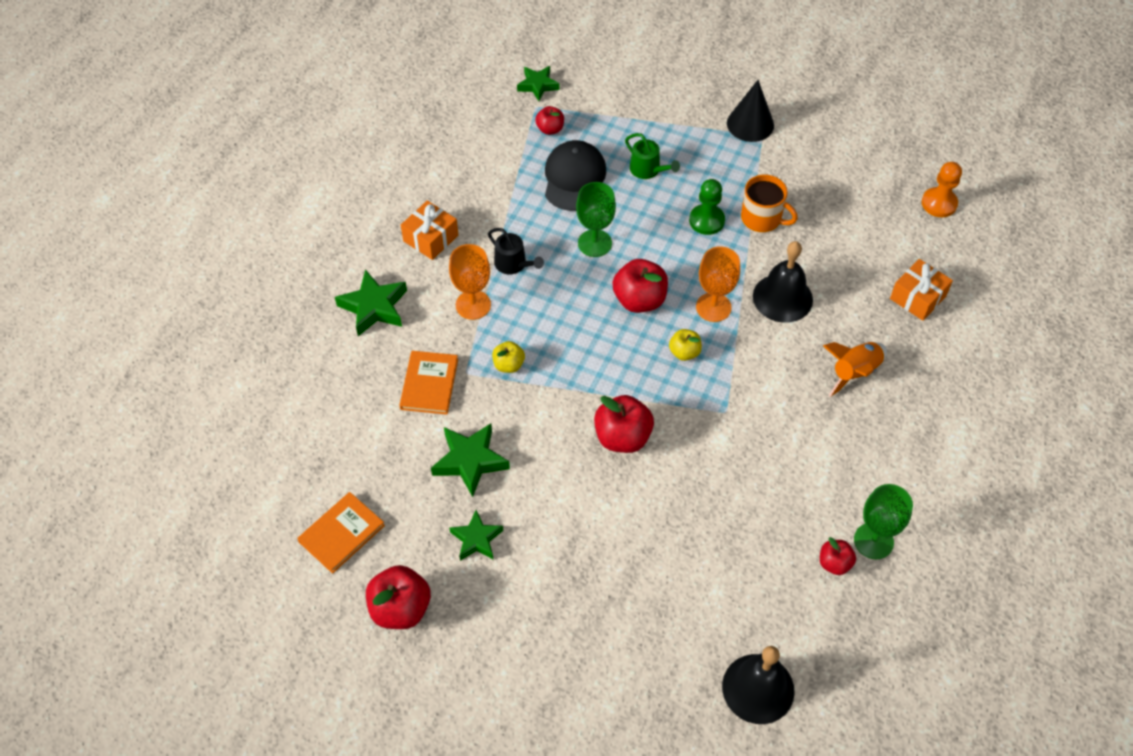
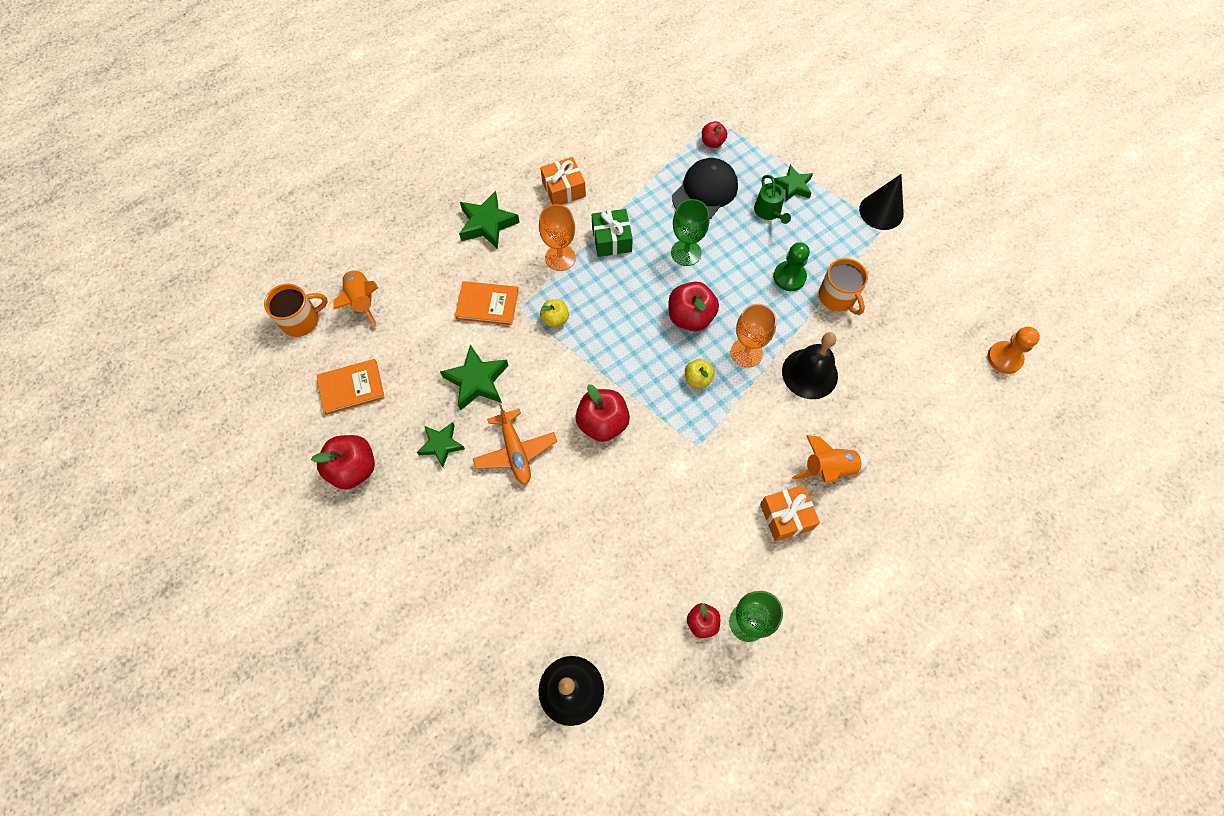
camera: 30 degrees right, 10 degrees up
orange book [399,351,458,415] -> orange book turned 60 degrees clockwise [455,281,519,325]
black watering can [488,228,544,275] -> green gift [592,209,633,257]
green star [517,66,560,101] -> green star moved to [774,165,813,201]
orange gift [890,259,953,321] -> orange gift moved to [760,485,820,542]
none -> orange mug [264,284,328,337]
none -> orange rocket [334,268,378,327]
none -> orange plane [473,404,557,485]

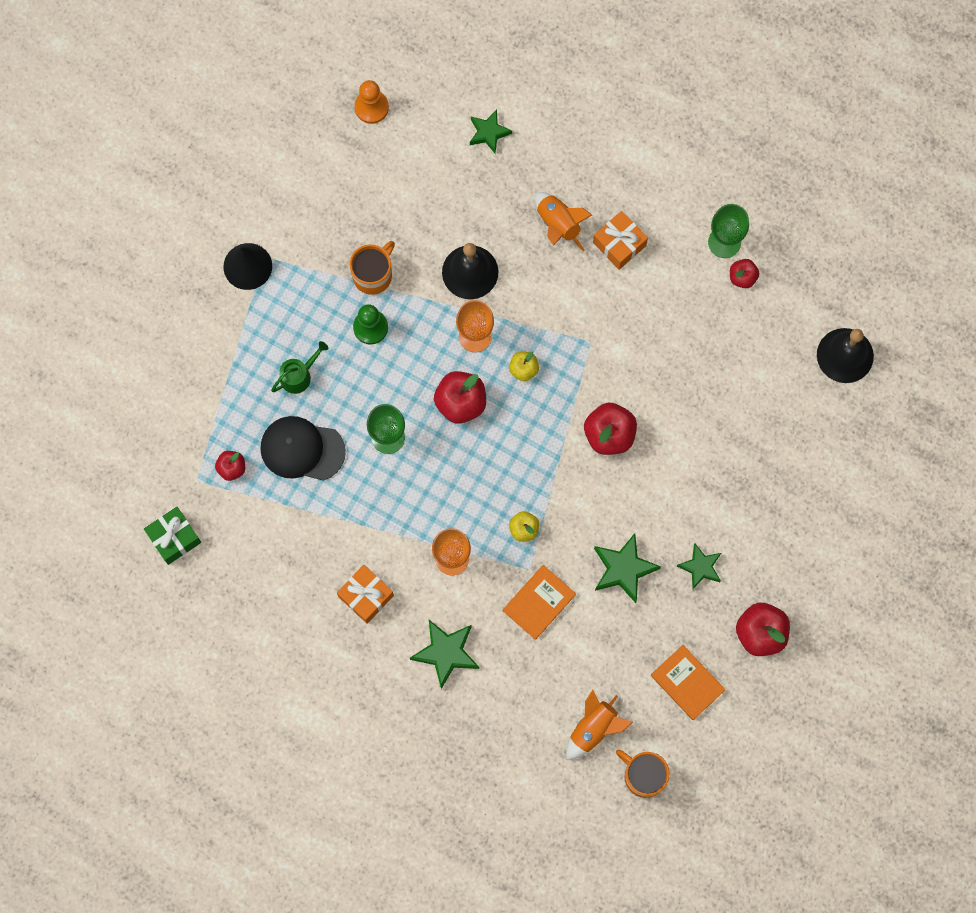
camera: 115 degrees left, 10 degrees up
orange book [455,281,519,325] -> orange book turned 60 degrees clockwise [503,565,576,640]
orange plane [473,404,557,485] -> none
green gift [592,209,633,257] -> green gift moved to [144,507,201,565]
green star [774,165,813,201] -> green star moved to [470,110,512,153]

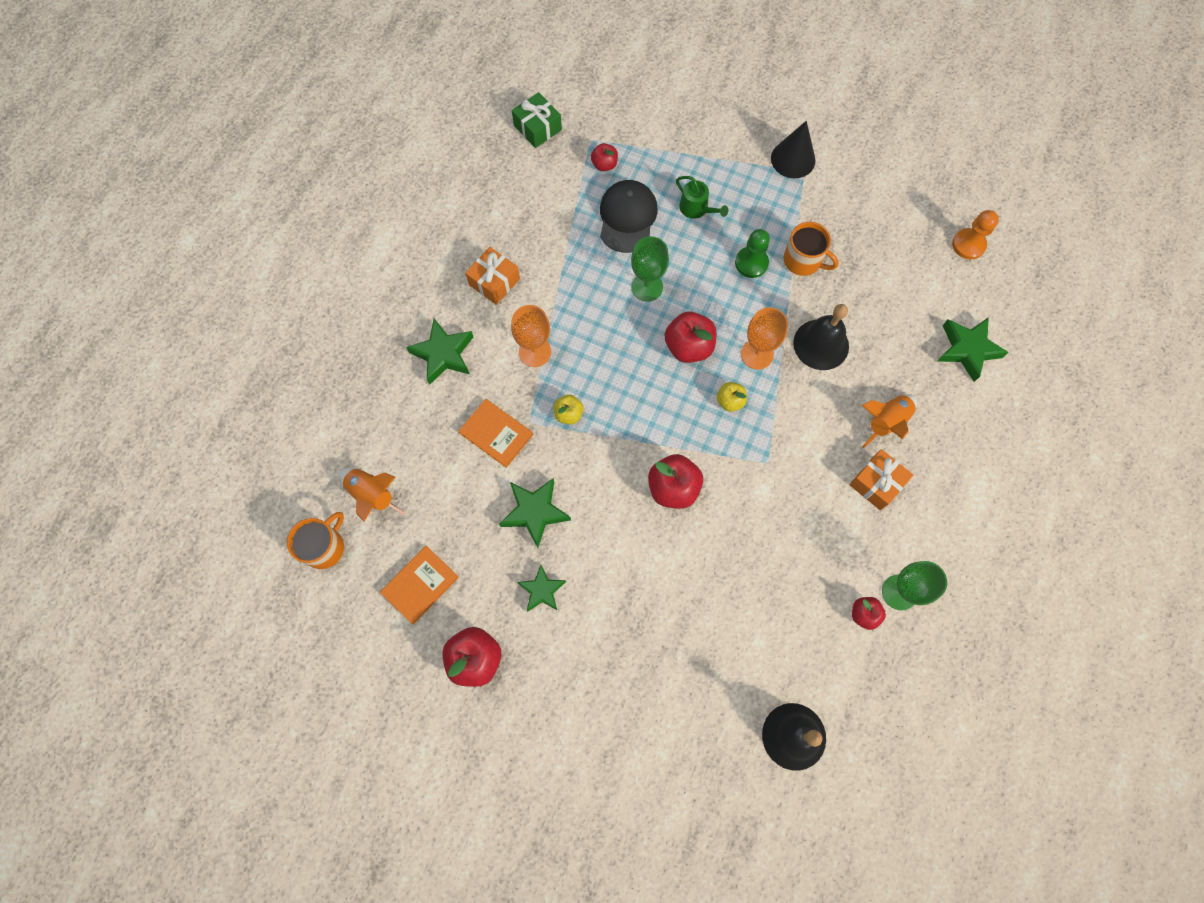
camera: 85 degrees right, 5 degrees down
green star [470,110,512,153] -> green star [938,317,1009,382], size x1.50

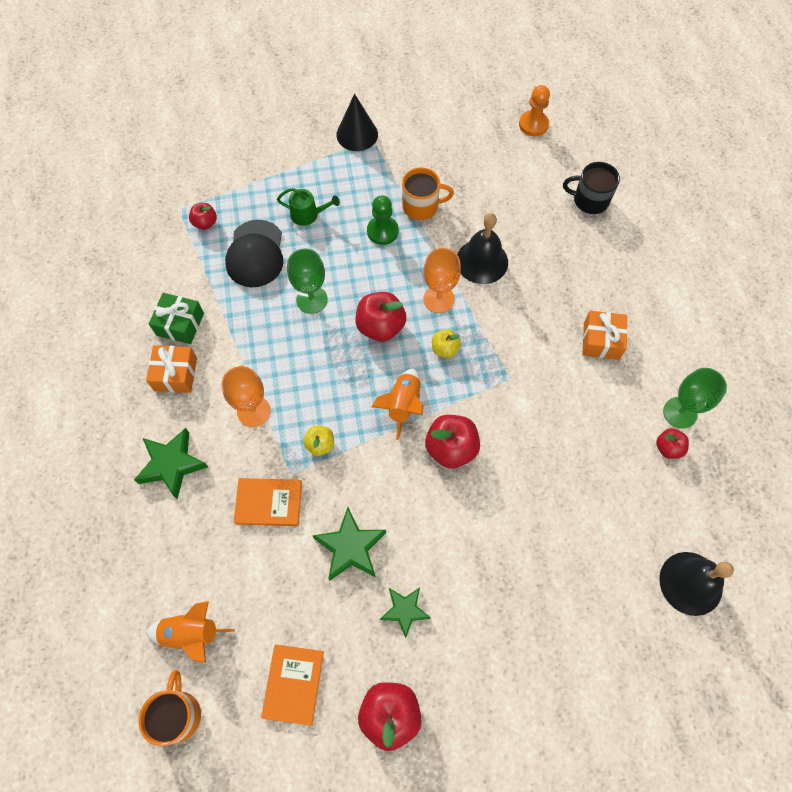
camera: 35 degrees left, 5 degrees down
green gift [512,92,562,148] -> green gift moved to [149,293,204,344]
black cap [600,180,658,253] -> black cap turned 150 degrees counterclockwise [225,220,283,287]
orange rocket [862,394,917,448] -> orange rocket moved to [372,369,424,440]
green star [938,317,1009,382] -> black mug [563,162,620,214]

